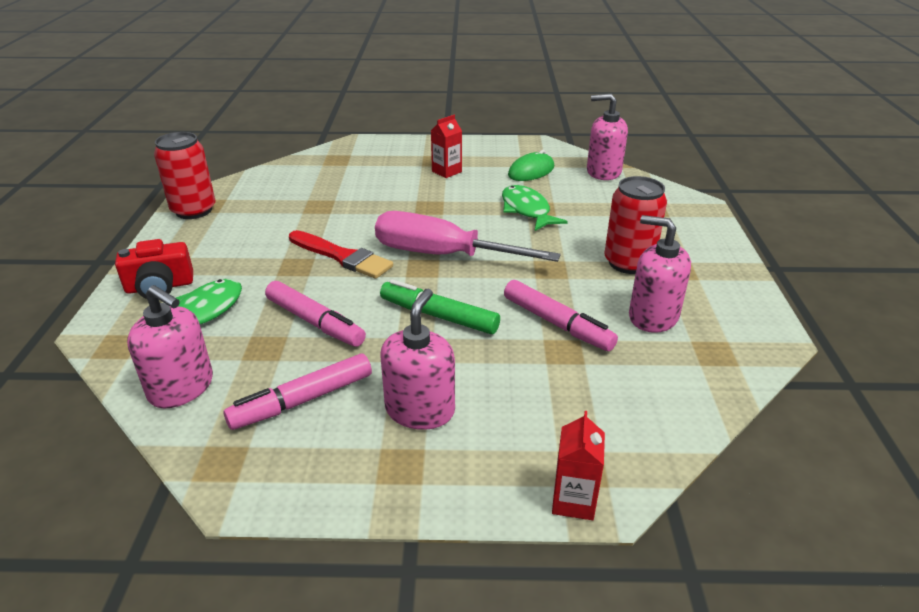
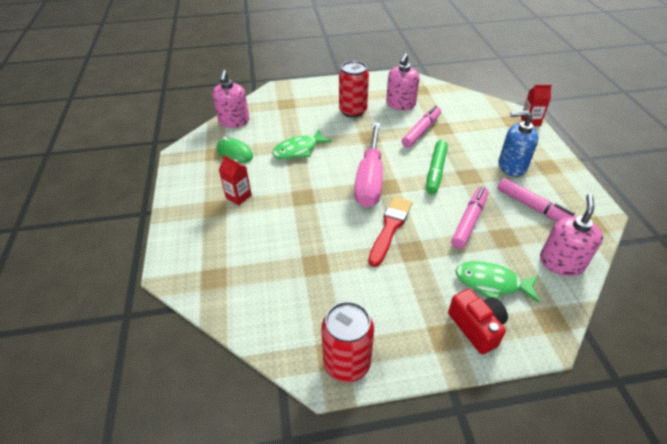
camera: 100 degrees left, 10 degrees up
pink soap dispenser [380,289,455,430] -> blue soap dispenser [499,111,538,177]

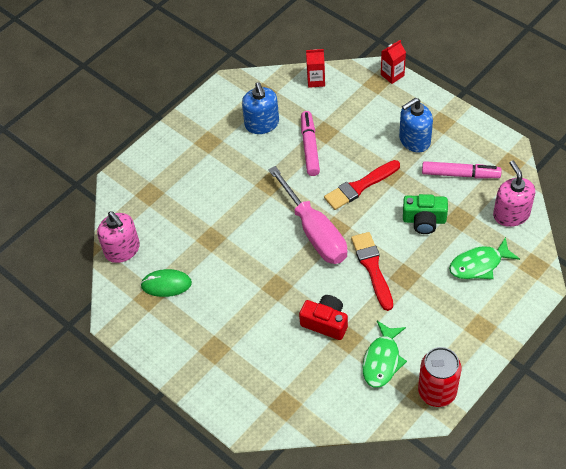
camera: 35 degrees left, 10 degrees up
red carton [219,155,252,206] -> red carton moved to [306,49,325,88]
green fish [272,129,332,159] -> green fish moved to [363,321,407,388]
red can [339,61,369,118] -> none
pink soap dispenser [386,53,419,110] -> blue soap dispenser [242,83,279,134]
green marker [426,140,448,195] -> red brush [324,160,400,210]
red camera [448,289,508,355] -> red camera moved to [299,295,348,340]
pink marker [451,187,488,249] -> green camera [403,194,448,234]

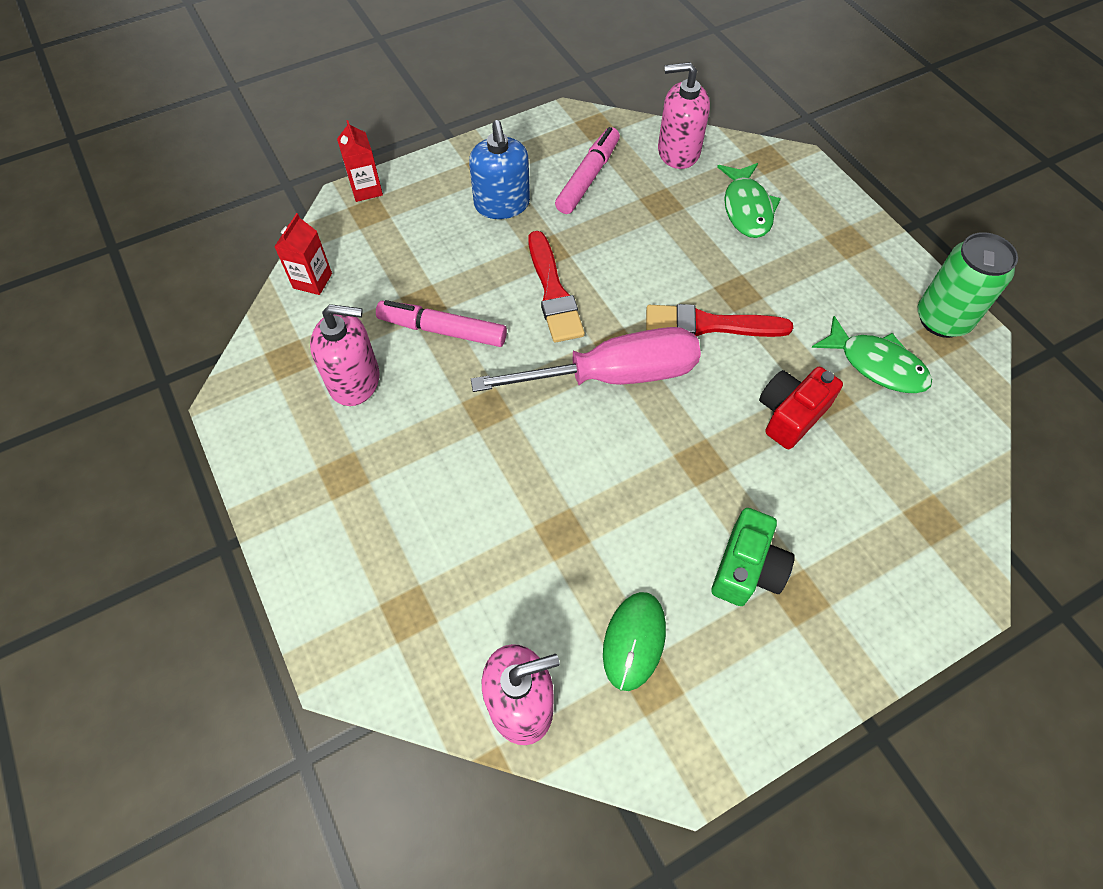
camera: 75 degrees left, 5 degrees up
blue soap dispenser [242,83,279,134] -> pink soap dispenser [310,304,380,406]
green camera [403,194,448,234] -> green camera moved to [711,508,795,606]
red can [418,347,462,407] -> green can [918,232,1018,338]

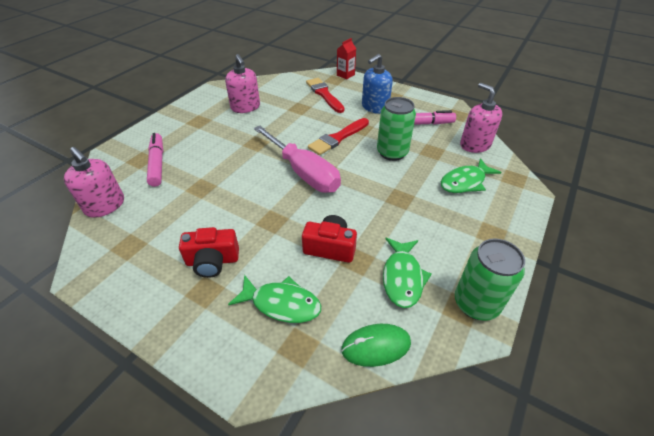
camera: 60 degrees right, 15 degrees down
red carton [274,213,332,295] -> none
pink marker [376,300,507,347] -> pink marker moved to [147,133,163,187]
green mouse [603,592,666,691] -> green mouse moved to [341,324,411,367]
red brush [646,304,793,337] -> red brush moved to [306,78,344,113]
green camera [711,508,795,606] -> red camera [179,227,239,278]
none -> green fish [228,275,321,323]
none -> green can [377,97,416,161]

